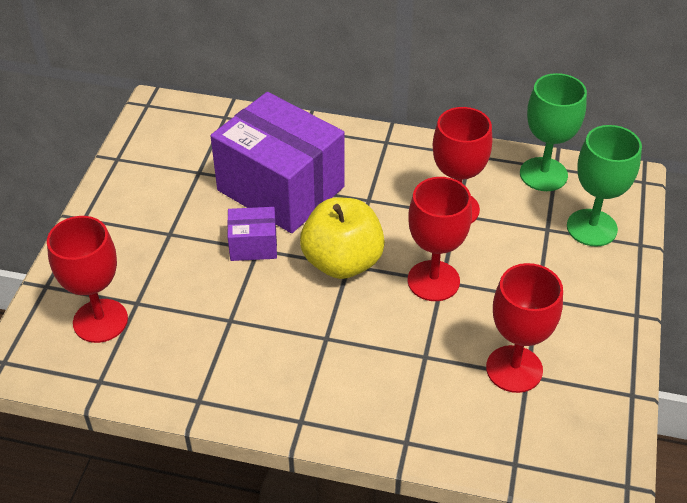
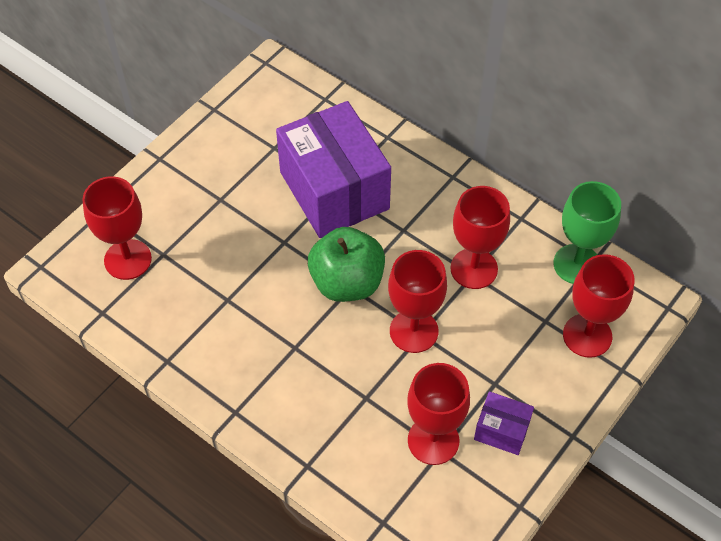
camera: 25 degrees right, 10 degrees up
purple box [227,207,277,261] -> purple box moved to [474,391,534,455]
yellow apple [300,198,385,279] -> green apple [308,227,385,302]
green goblet [567,125,642,247] -> red goblet [563,254,635,358]

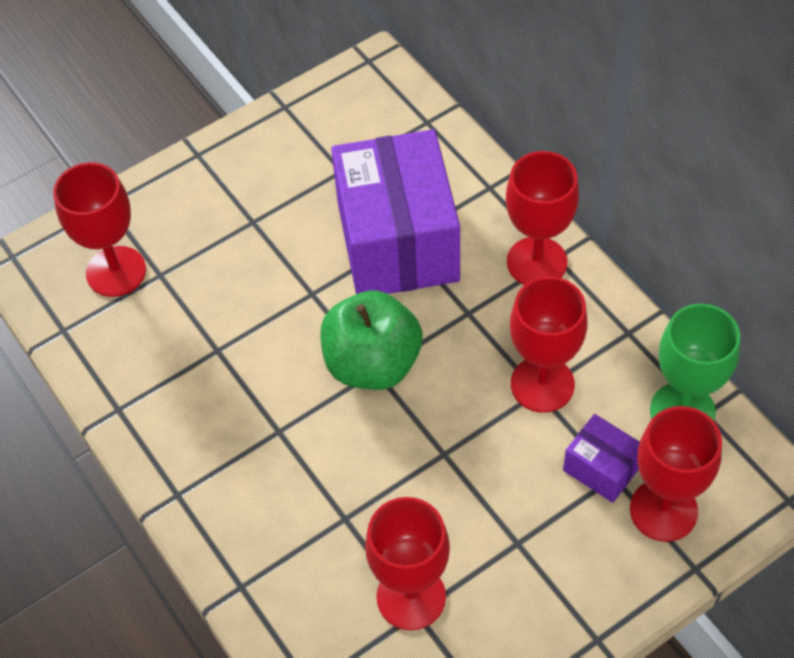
camera: 20 degrees right, 0 degrees up
red goblet [388,250,447,353] -> red goblet moved to [506,151,579,285]
purple box [474,391,534,455] -> purple box moved to [563,414,640,503]

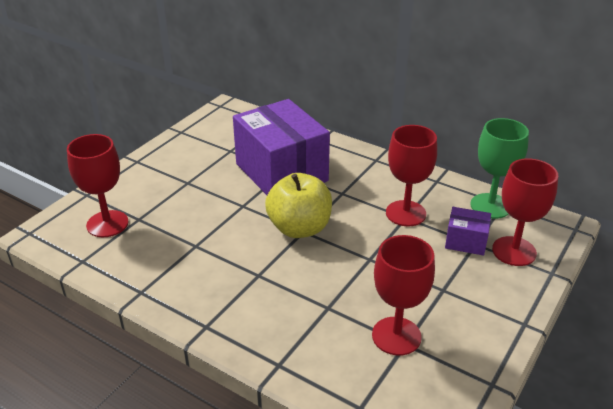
camera: 25 degrees left, 20 degrees down
green apple [320,290,423,390] -> yellow apple [265,173,332,238]
red goblet [506,151,579,285] -> none

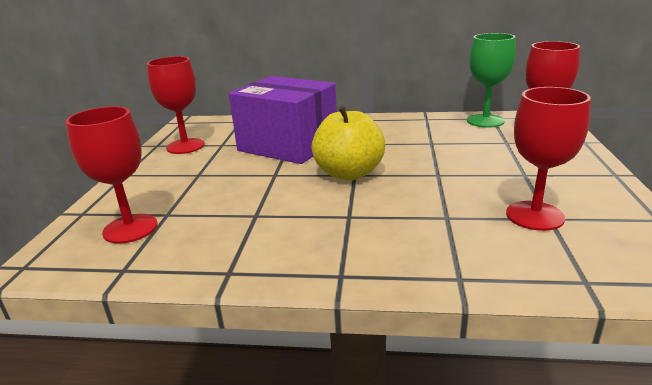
camera: 25 degrees left, 10 degrees down
red goblet [386,125,437,227] -> red goblet moved to [147,56,205,154]
purple box [445,207,491,256] -> none

